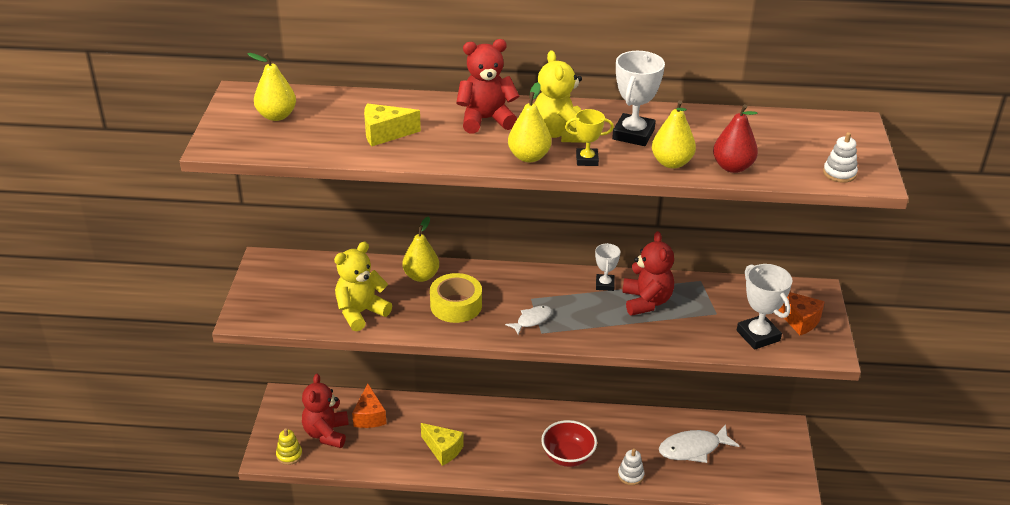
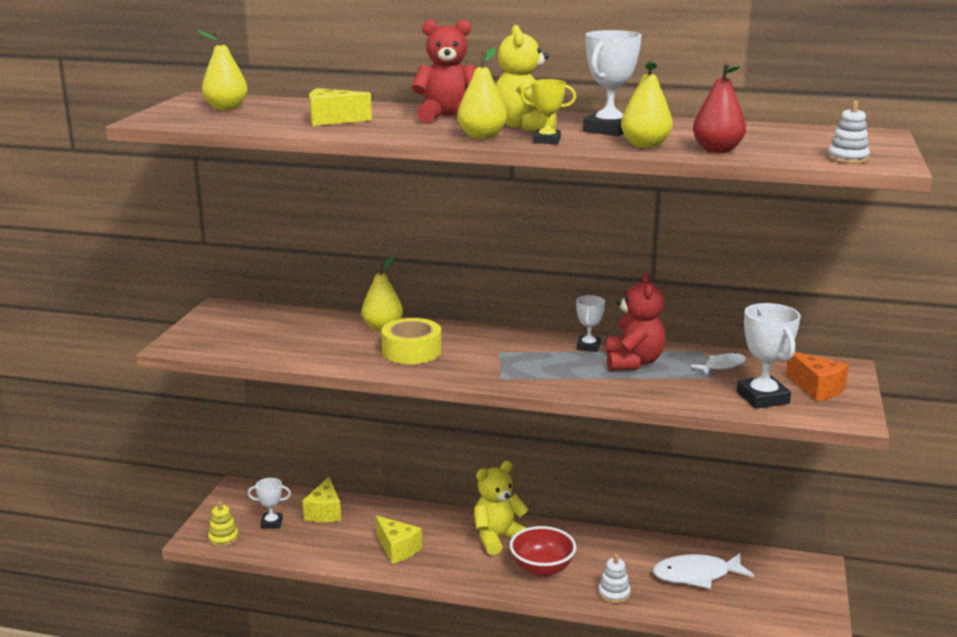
camera: 10 degrees right, 15 degrees down
red teddy bear [302,374,349,448] -> white trophy [248,478,291,529]
yellow teddy bear [334,242,392,331] -> yellow teddy bear moved to [474,461,529,555]
orange cheese [352,383,387,428] -> yellow cheese [302,477,341,522]
white fish [505,306,552,335] -> white fish moved to [691,352,746,375]

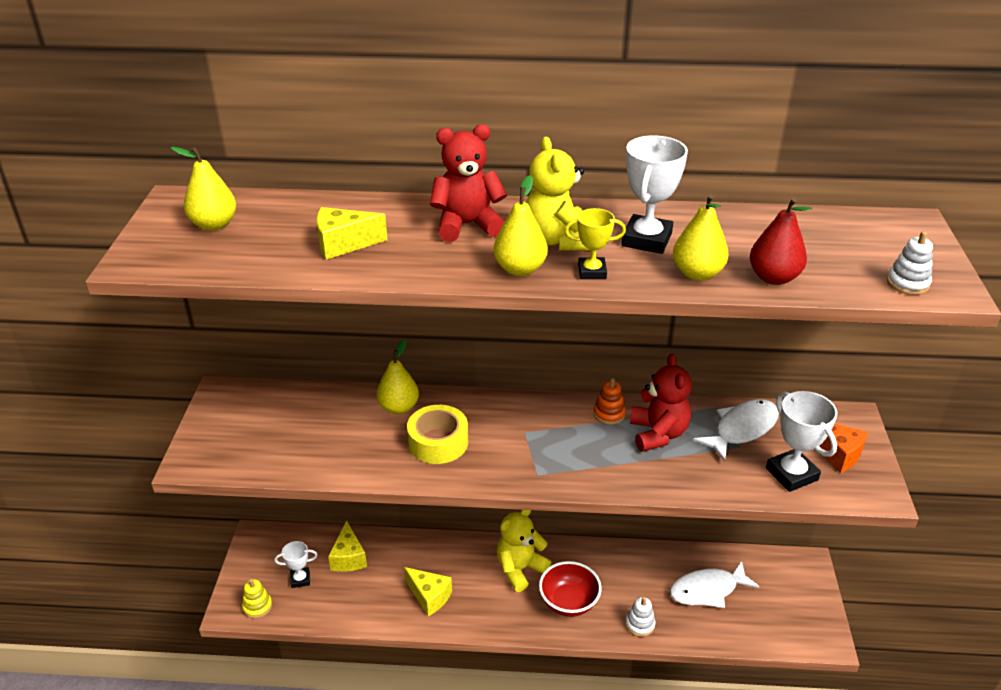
camera: 10 degrees left, 15 degrees up
white trophy [576,295,605,352] -> orange stacking toy [594,378,626,425]
white fish [691,352,746,375] -> white fish [693,399,779,462], size x1.76

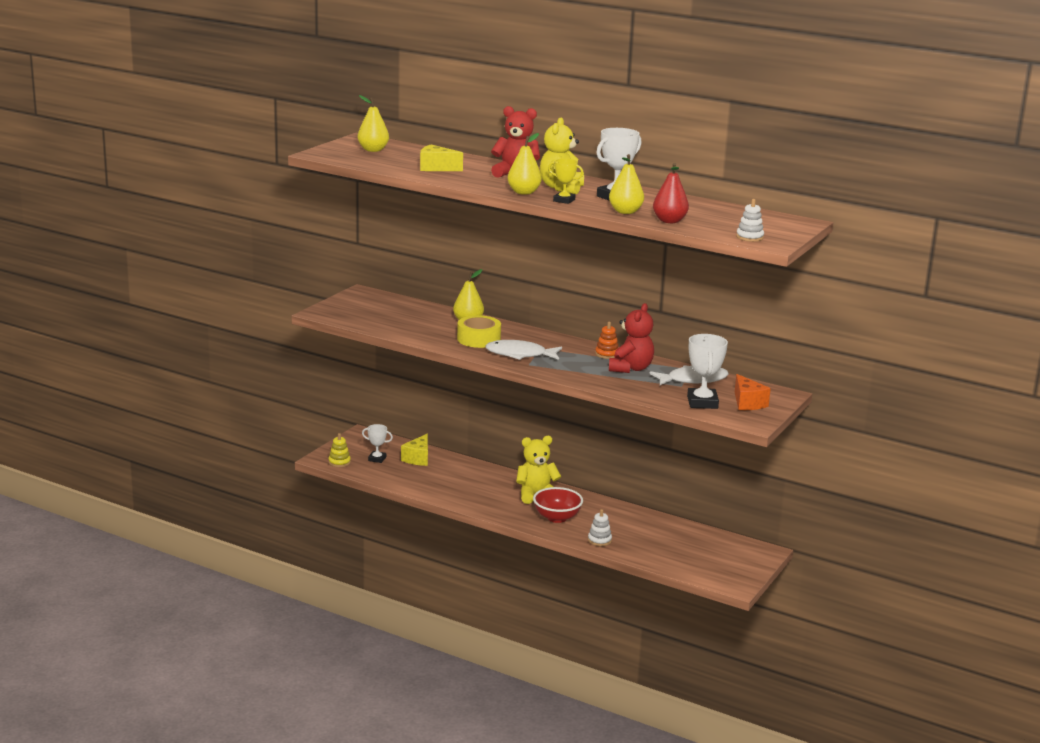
camera: 25 degrees right, 15 degrees down
yellow cheese [404,567,452,616] -> none
white fish [670,561,759,608] -> white fish moved to [486,340,562,360]

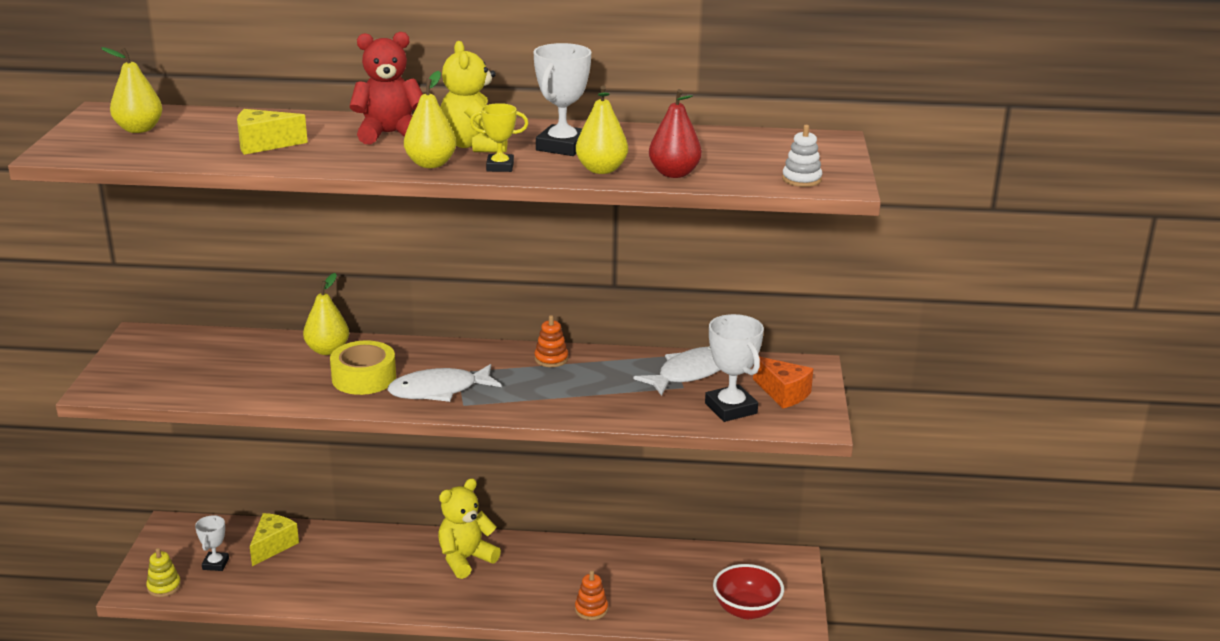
camera: 25 degrees left, 5 degrees up
white trophy [362,424,393,463] -> white trophy turned 75 degrees counterclockwise [195,515,229,571]
yellow cheese [401,434,428,466] -> yellow cheese turned 150 degrees counterclockwise [250,513,299,566]
red bowl [533,487,583,523] -> red bowl moved to [713,564,784,619]
white stacking toy [588,509,612,546] -> orange stacking toy [575,570,608,620]
red teddy bear [609,303,654,373] -> none

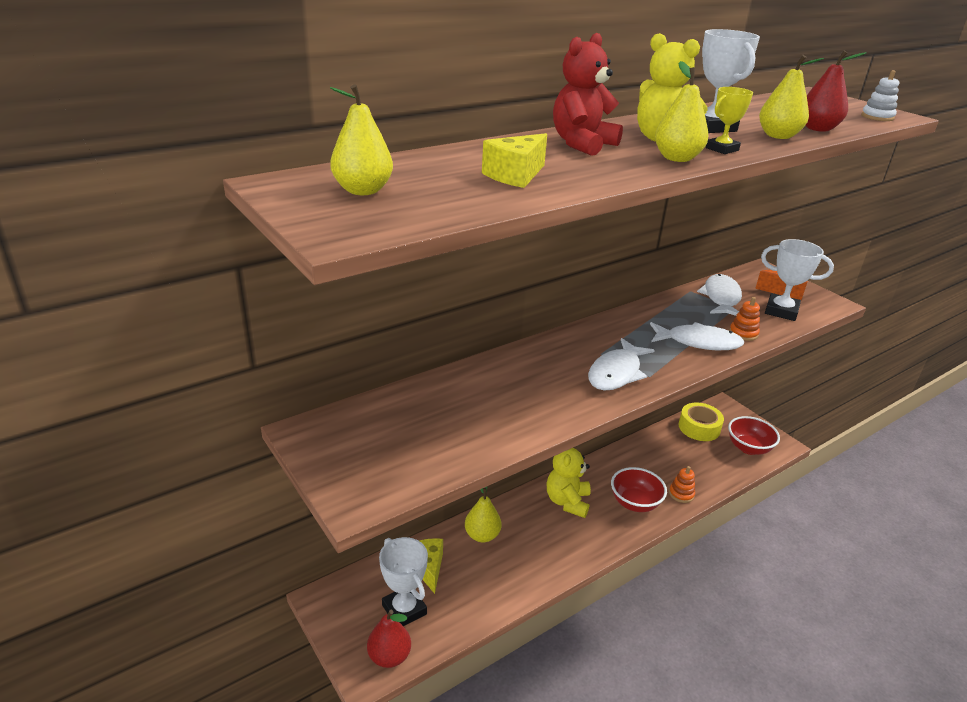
camera: 40 degrees left, 5 degrees up
yellow stacking toy [146,548,181,597] -> red pear [367,610,411,668]
white trophy [195,515,229,571] -> white trophy [379,537,428,626], size x1.67
yellow pear [303,273,349,355] -> yellow pear moved to [465,487,501,543]
yellow tape [330,341,396,395] -> yellow tape moved to [678,403,724,441]
orange stacking toy [535,315,568,367] -> orange stacking toy moved to [729,297,760,341]
none -> red bowl [611,467,667,512]
none -> white fish [650,322,744,350]

